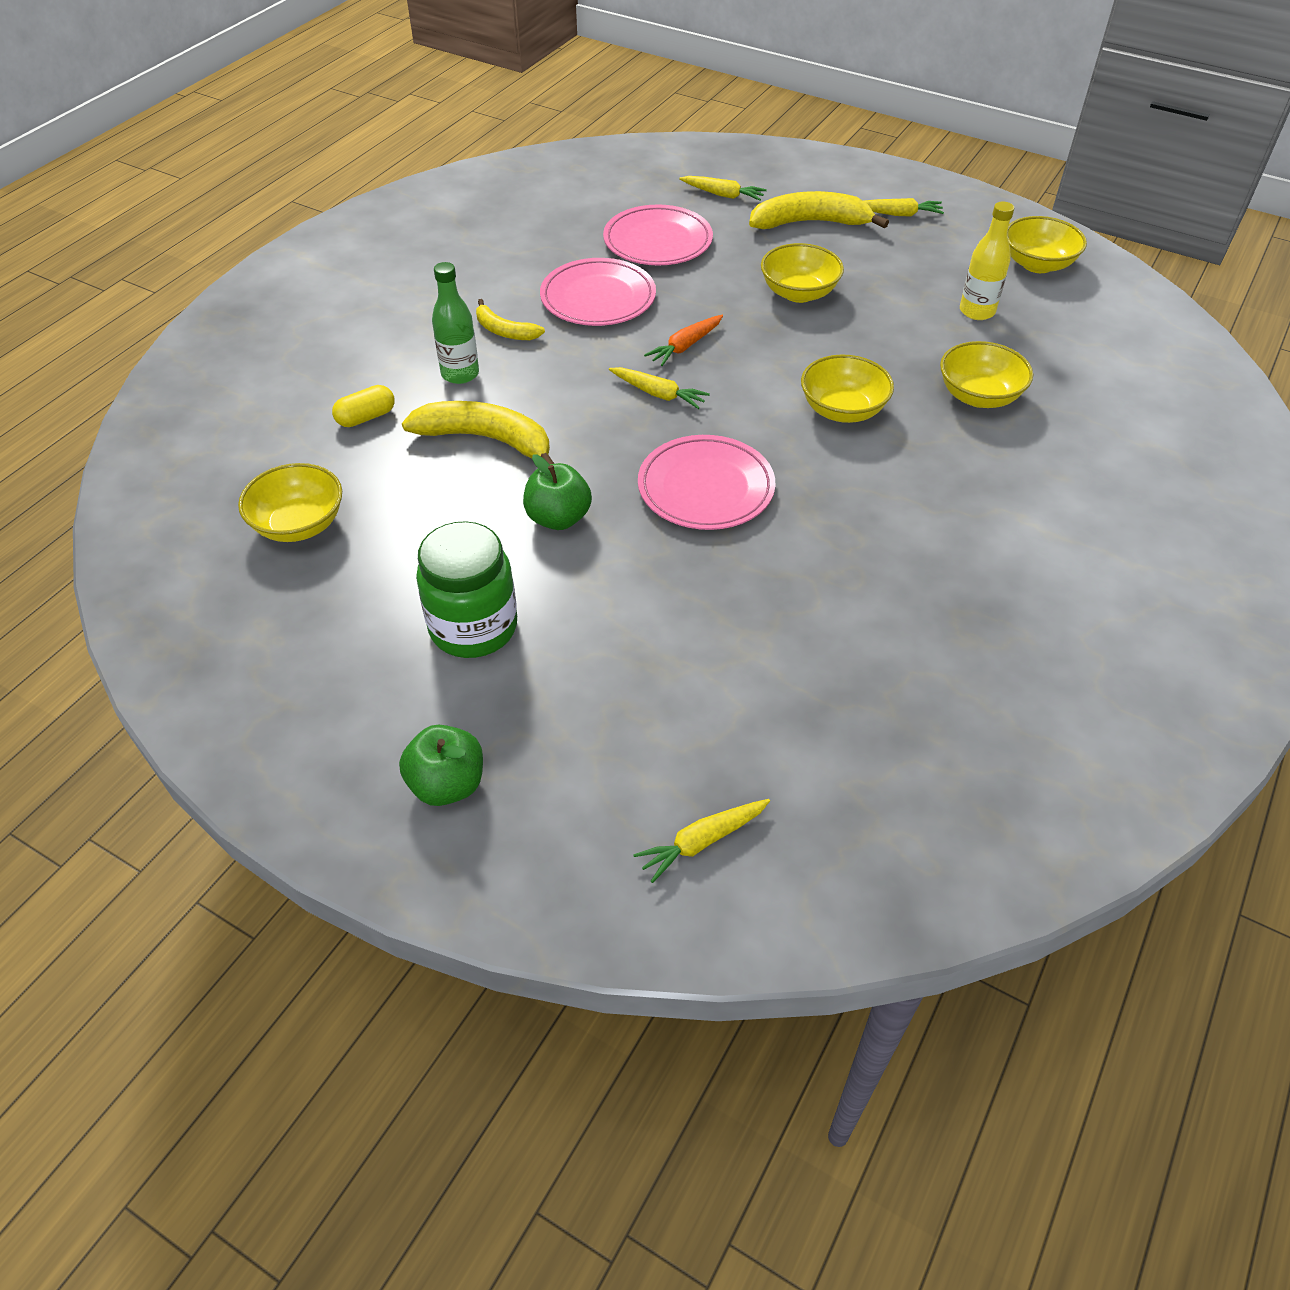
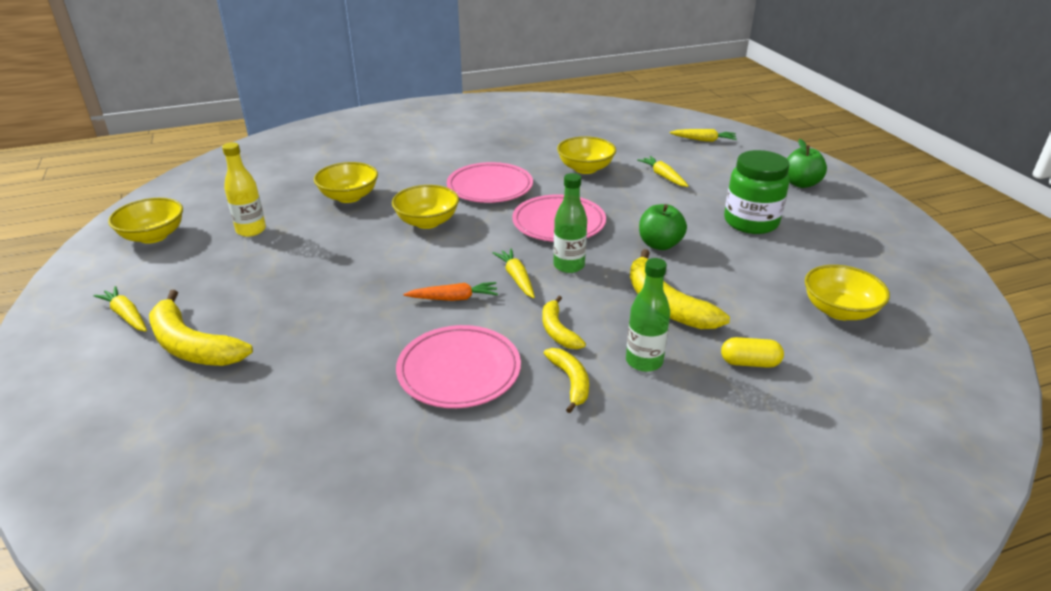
camera: 140 degrees left, 15 degrees down
pink plate [603,205,713,265] -> pink plate moved to [447,162,533,203]
yellow carrot [679,176,767,201] -> yellow carrot moved to [637,156,688,187]
yellow bowl [761,243,844,303] -> yellow bowl moved to [557,136,616,174]
none -> yellow banana [542,296,586,349]
none -> green bottle [553,173,587,273]

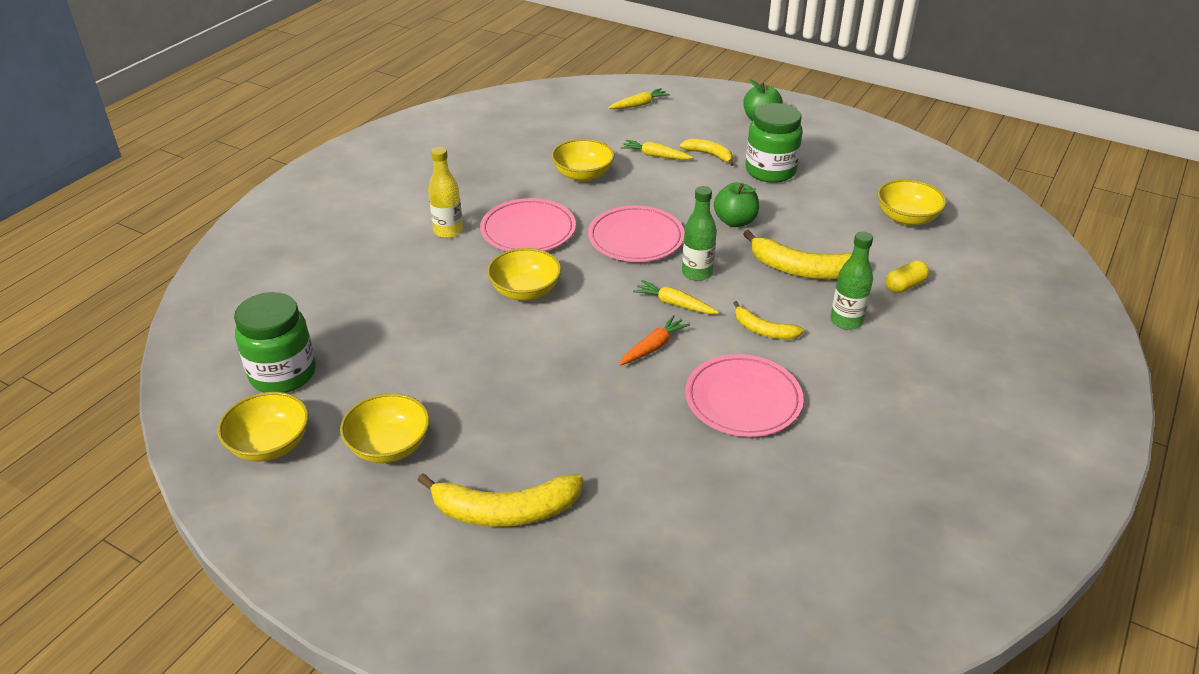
camera: 40 degrees left, 5 degrees up
yellow carrot [94,286,147,332] -> none
yellow bottle [222,142,266,237] -> yellow bottle moved to [428,147,463,238]
yellow bowl [314,162,378,203] -> yellow bowl moved to [340,393,430,463]
yellow banana [544,348,589,413] -> yellow banana moved to [680,139,734,166]
none -> green jar [234,292,316,393]

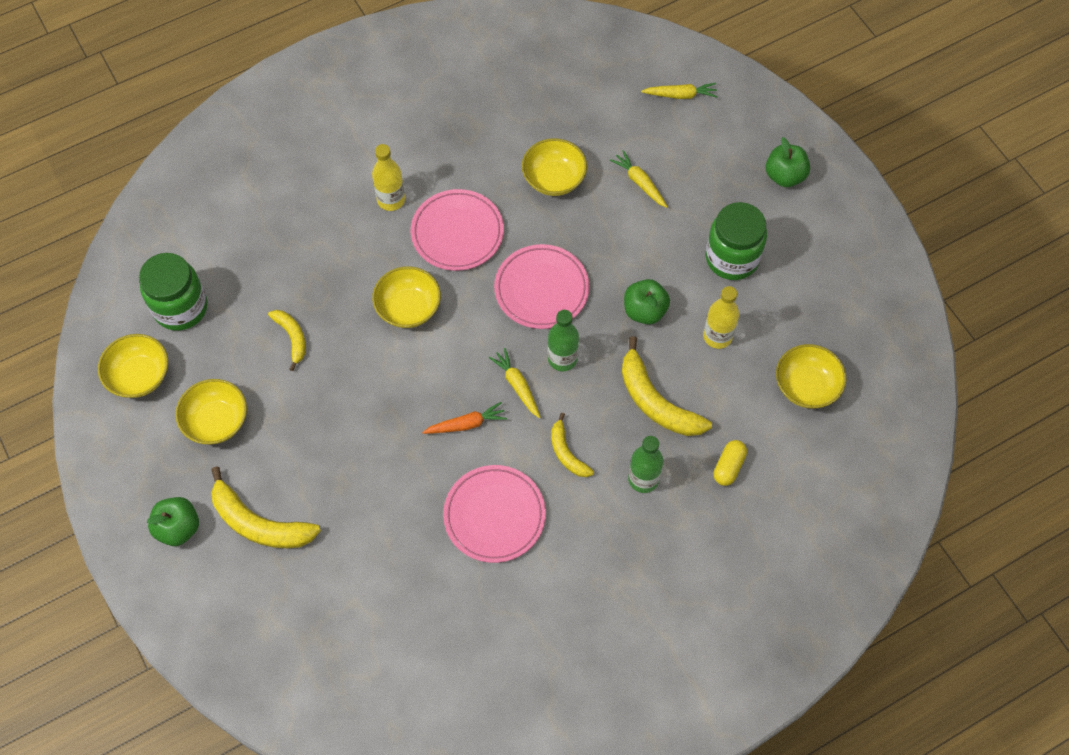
camera: 30 degrees right, 25 degrees up
yellow banana [680,139,734,166] -> yellow banana moved to [268,310,306,371]
yellow capsule [886,260,929,293] -> yellow capsule turned 60 degrees counterclockwise [714,440,747,486]
none -> green apple [147,497,199,546]
none -> yellow bottle [703,286,739,349]

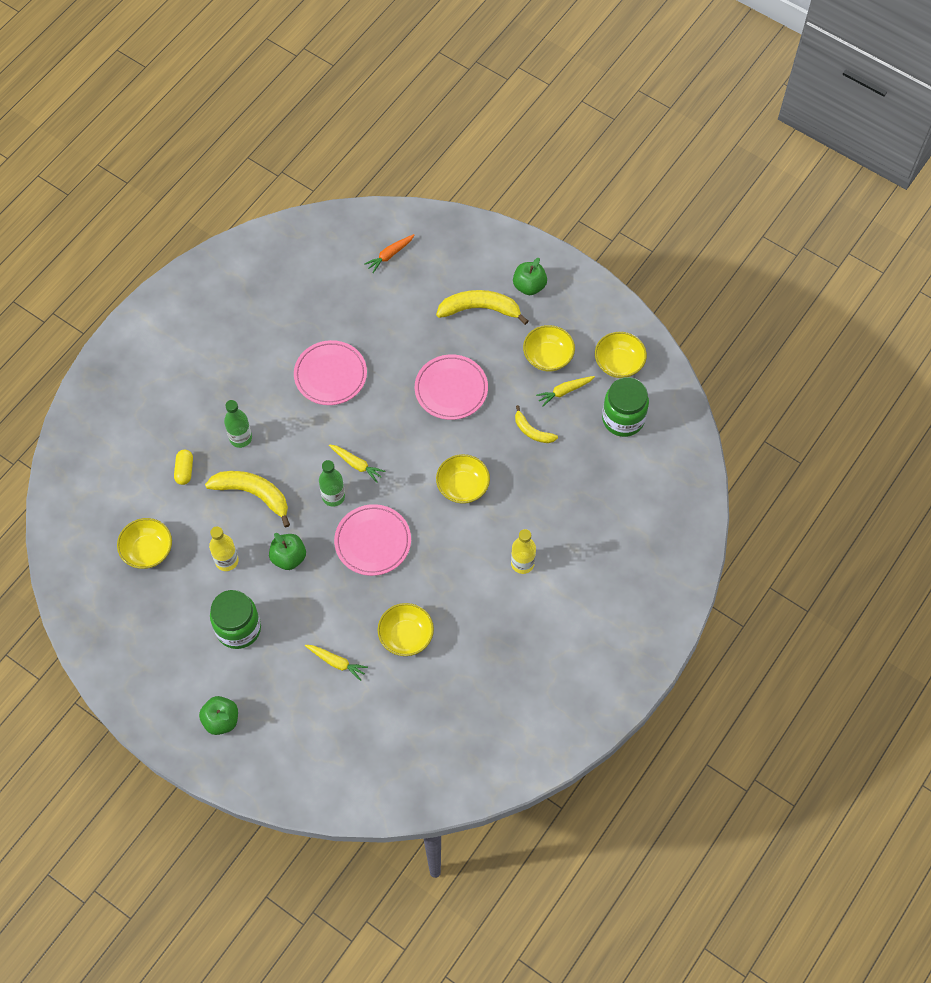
camera: 155 degrees right, 0 degrees up
pink plate [411,189,504,271] -> pink plate moved to [415,354,488,420]
orange carrot [422,402,507,434] -> orange carrot moved to [364,234,414,273]
yellow banana [551,413,594,477] -> none
yellow carrot [641,83,718,99] -> yellow carrot moved to [536,376,595,407]

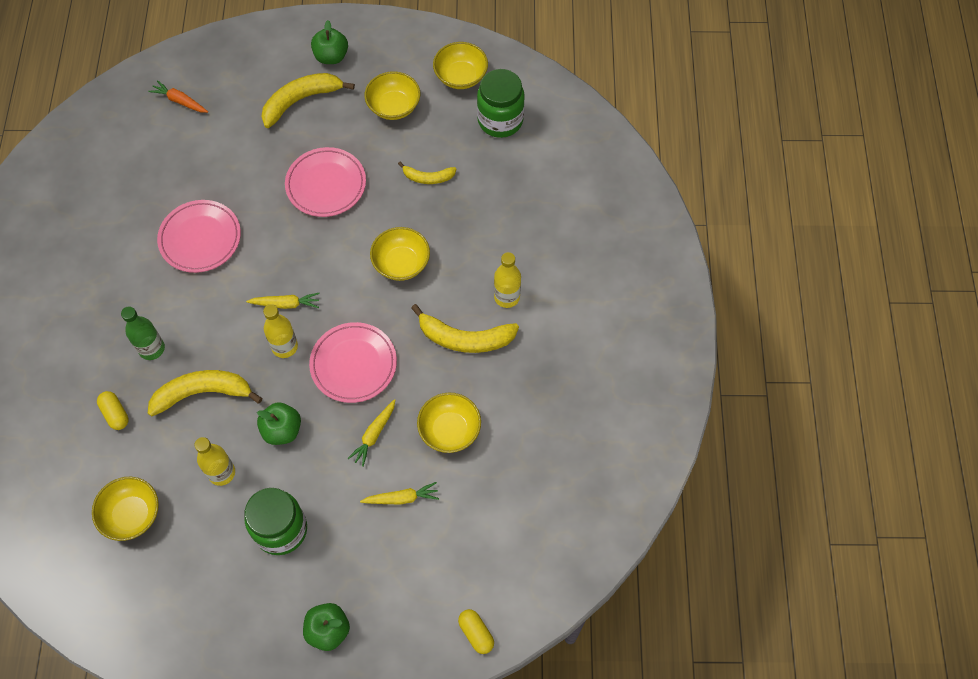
camera: 35 degrees left, 0 degrees up
green bottle [319,460,345,507] -> yellow bottle [263,304,298,358]
orange carrot [364,234,414,273] -> orange carrot turned 105 degrees clockwise [148,80,208,113]
yellow carrot [536,376,595,407] -> yellow carrot moved to [348,399,395,467]
none -> yellow banana [411,304,519,353]
none -> yellow capsule [458,609,494,654]

